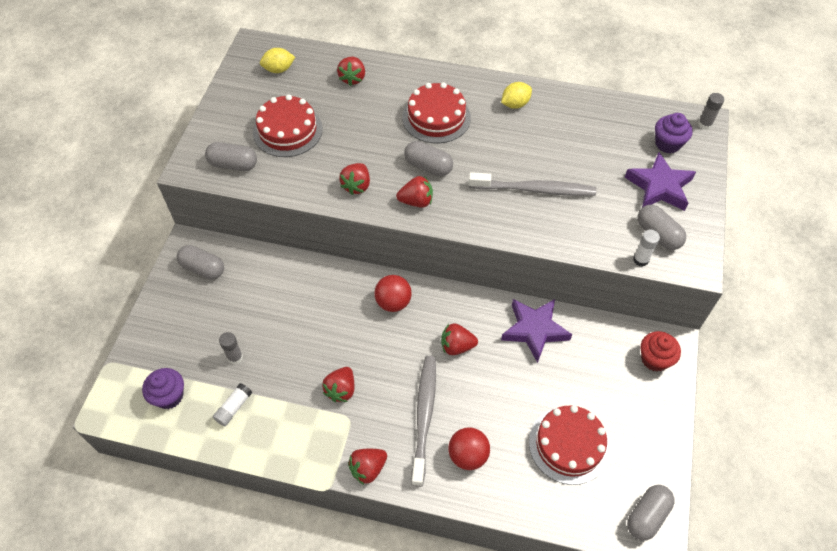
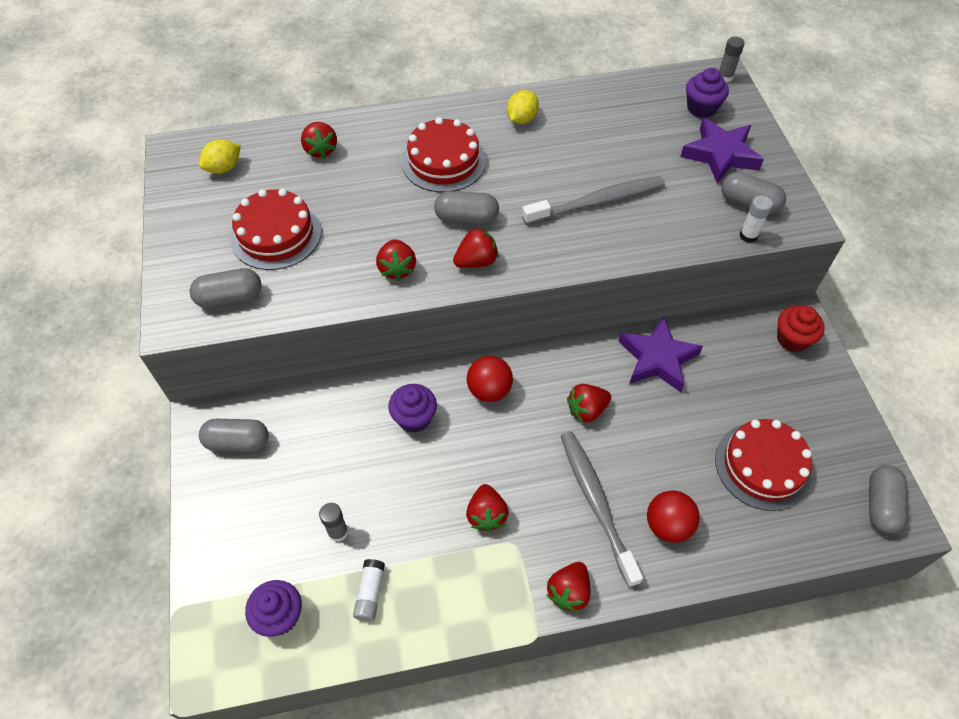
camera: 25 degrees left, 0 degrees up
none -> purple cupcake [388,384,437,433]

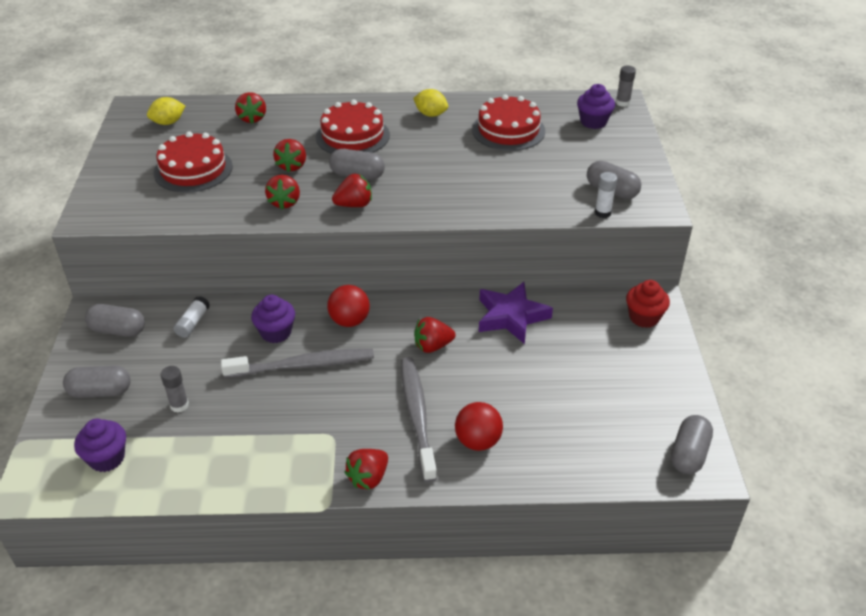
camera: 10 degrees right, 15 degrees down
grey capsule [189,268,261,308] -> grey capsule moved to [63,365,131,398]
white glue stick [353,559,385,621] -> white glue stick moved to [174,296,210,338]
red strawberry [466,484,509,532] -> red strawberry moved to [273,139,306,172]
yellow lemon [507,90,539,124] -> yellow lemon turned 75 degrees clockwise [413,89,448,117]
grey toothbrush [522,176,665,225] -> grey toothbrush moved to [221,348,374,378]
purple star [680,117,764,184] -> none
red cake [715,419,812,511] -> red cake moved to [472,94,545,151]

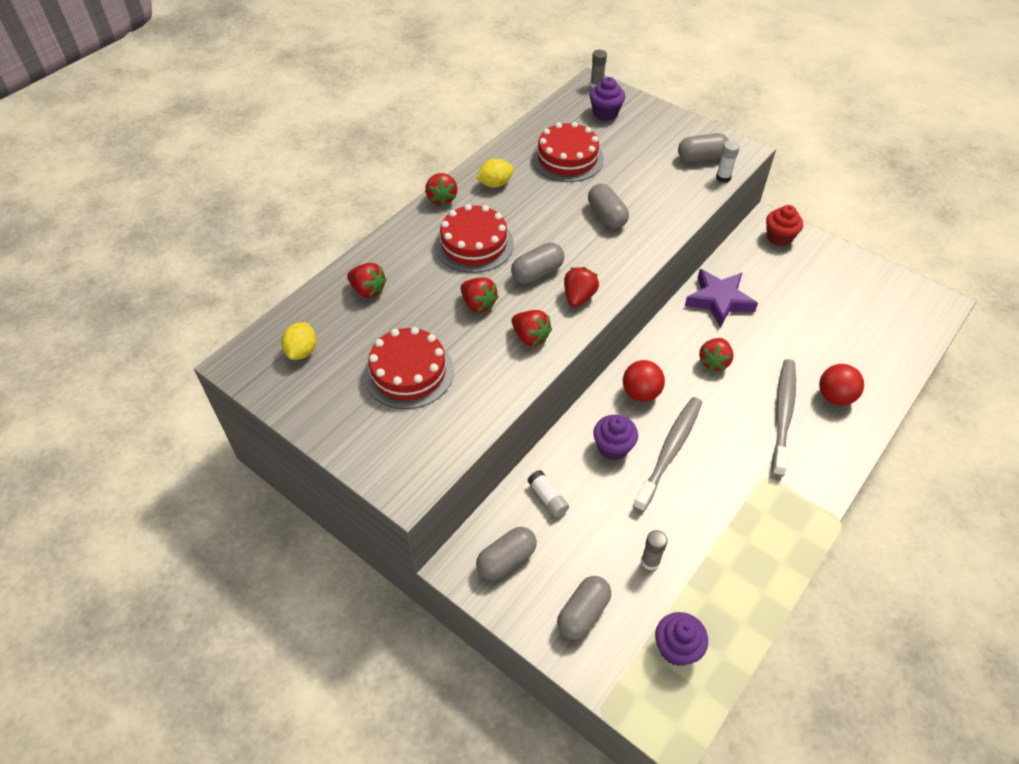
camera: 50 degrees left, 10 degrees up
red strawberry [344,449,388,490] -> red strawberry moved to [425,173,457,206]
grey toothbrush [401,357,437,482] -> grey toothbrush turned 75 degrees clockwise [772,359,796,477]
grey capsule [671,415,713,474] -> grey capsule moved to [588,184,629,229]

